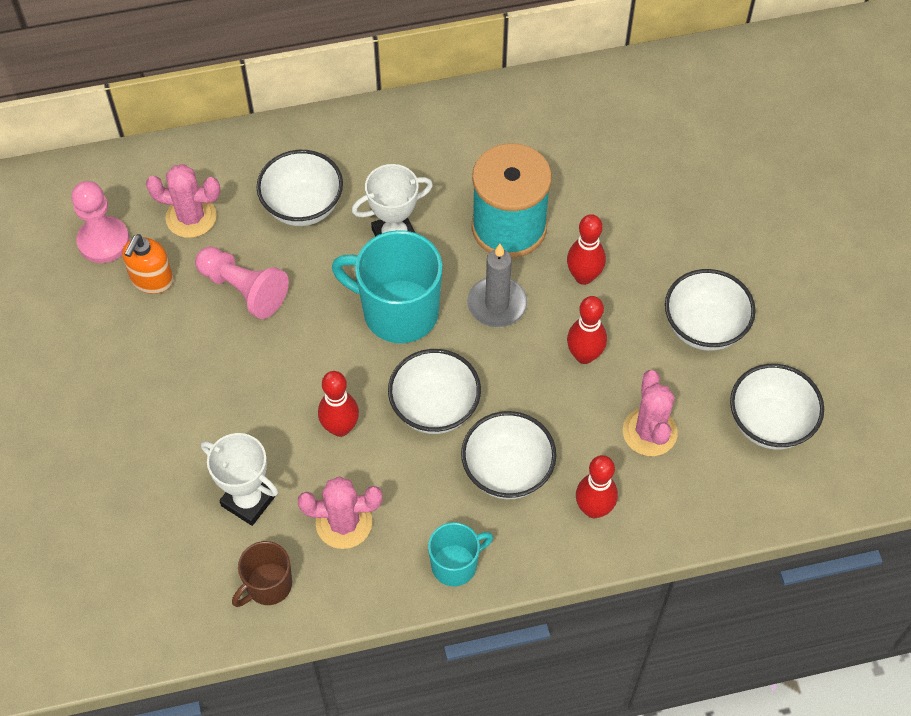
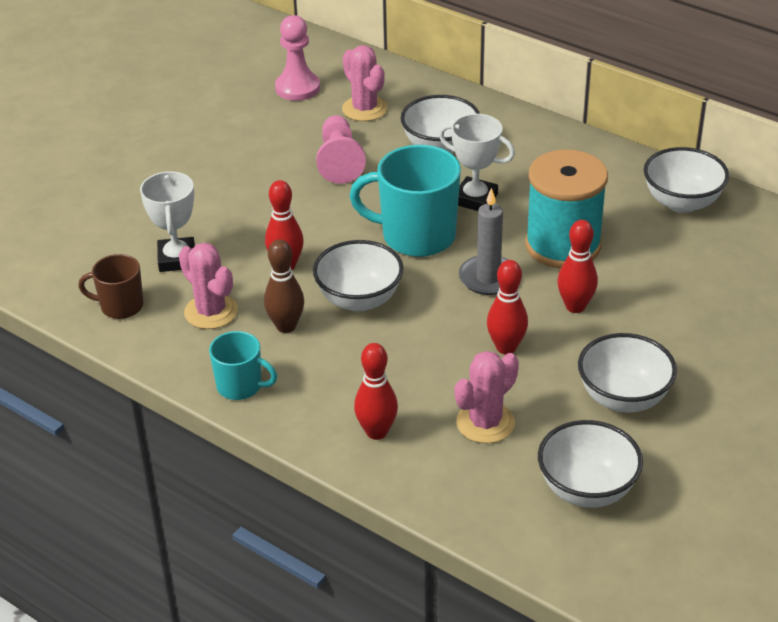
camera: 50 degrees right, 20 degrees down
orange soap dispenser [122,234,173,294] -> none
turquoise mug [332,230,442,343] -> turquoise mug turned 60 degrees counterclockwise [349,145,461,257]
white bowl [461,411,556,499] -> white bowl moved to [644,147,729,213]
none -> brown bowling pin [264,239,304,333]

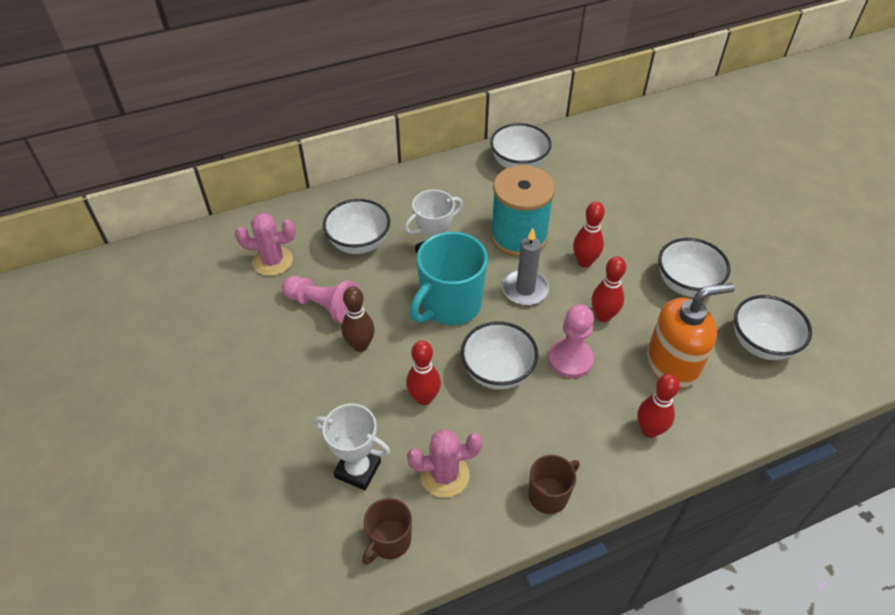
camera: 60 degrees left, 10 degrees up
turquoise mug [209,331,277,400] -> brown mug [528,455,580,514]
brown bowling pin [264,239,304,333] -> brown bowling pin moved to [341,286,375,352]
pink pawn [275,15,320,101] -> pink pawn moved to [548,304,594,378]
pink cactus [455,351,519,444] -> orange soap dispenser [647,283,735,388]

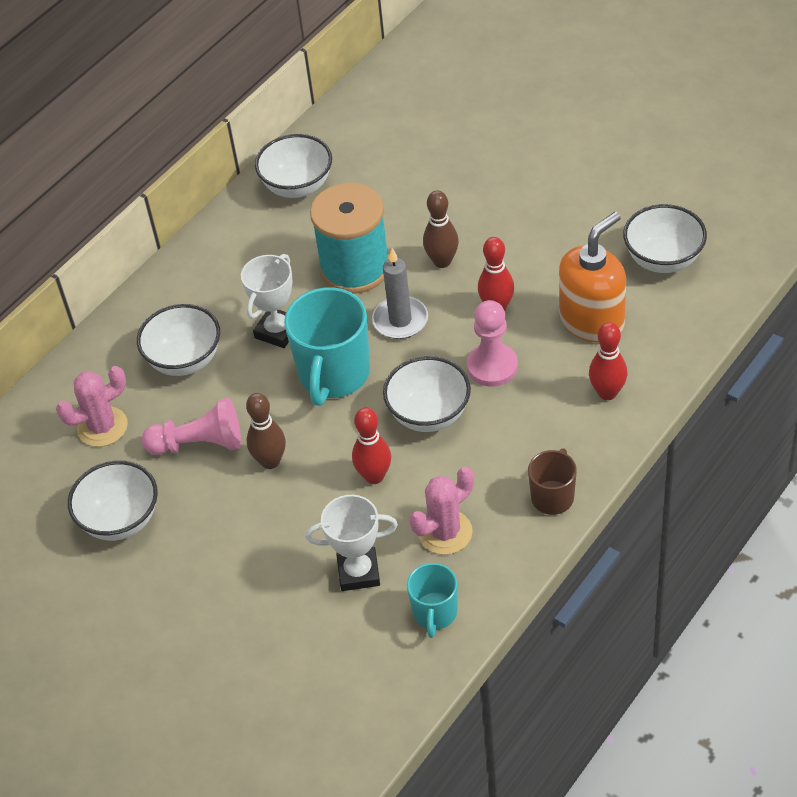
camera: 25 degrees left, 0 degrees up
brown mug [362,498,412,565] -> turquoise mug [407,563,457,638]
red bowling pin [573,202,605,267] -> brown bowling pin [423,190,459,268]
white bowl [658,238,730,297] -> white bowl moved to [68,461,158,541]

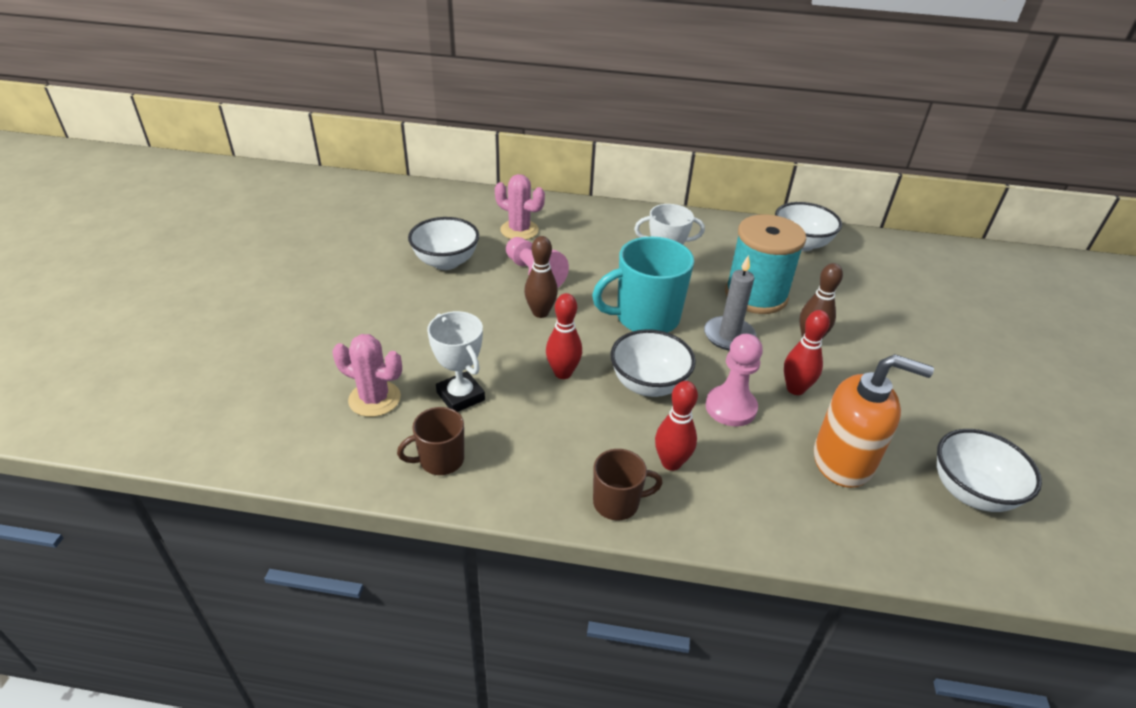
camera: 55 degrees right, 10 degrees down
white bowl [137,304,220,376] -> none
turquoise mug [407,563,457,638] -> brown mug [397,407,464,475]
pink cactus [410,467,474,555] -> pink cactus moved to [333,334,402,417]
red bowling pin [589,322,627,400] -> red bowling pin moved to [655,381,698,471]

